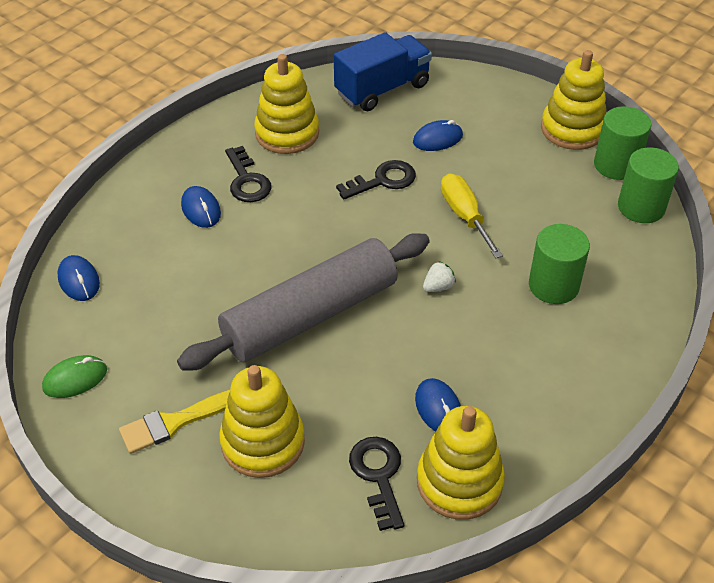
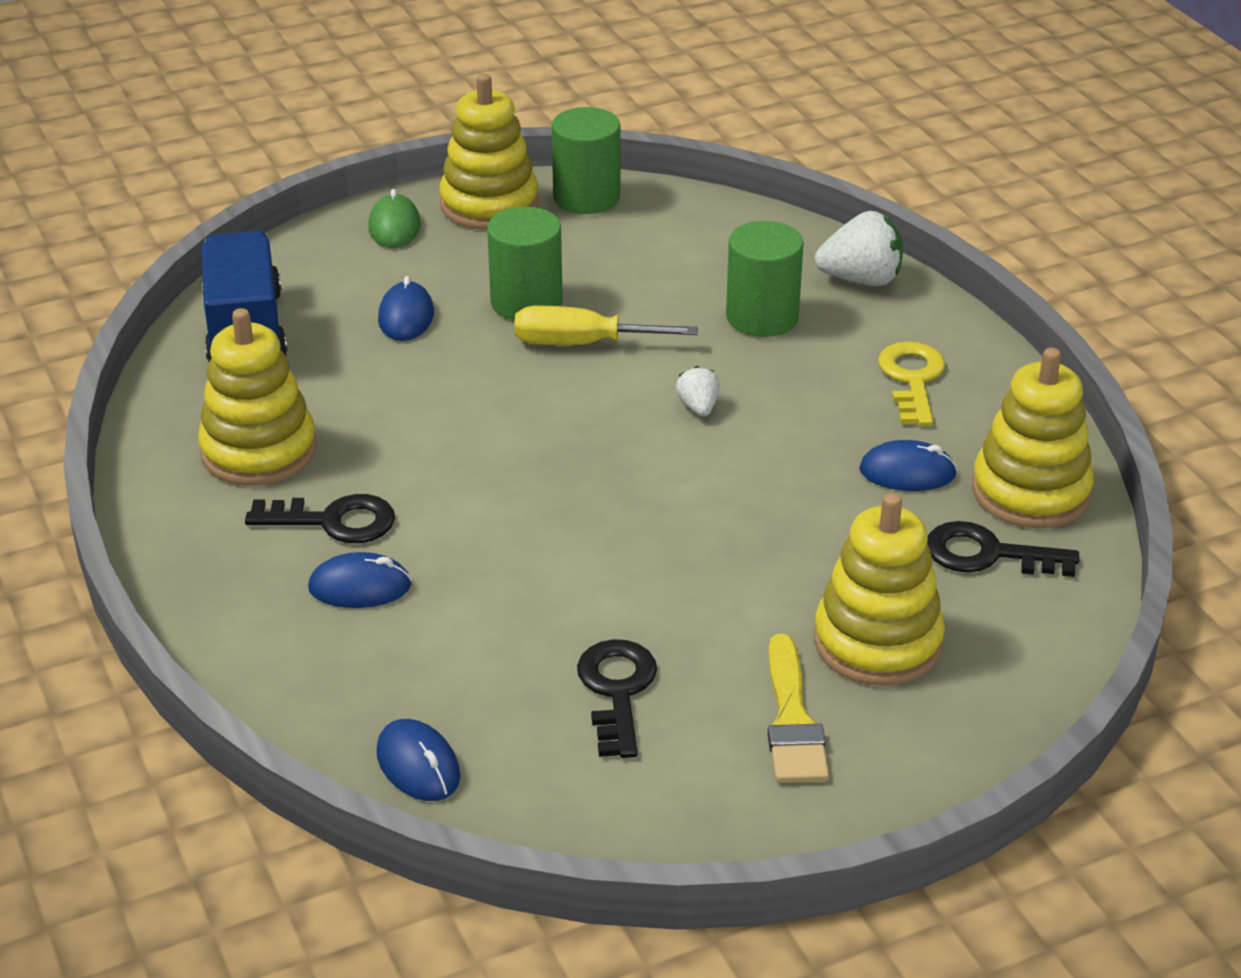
camera: 65 degrees left, 10 degrees down
green mouse [42,355,107,398] -> green mouse moved to [368,189,421,248]
blue mouse [57,255,100,301] -> blue mouse turned 60 degrees clockwise [377,719,460,801]
grey rolling pin [177,233,430,371] -> none
black key [336,160,416,200] -> black key moved to [577,639,657,758]
green cylinder [618,148,679,223] -> green cylinder moved to [487,207,563,321]
none -> white strawberry [815,211,903,286]
none -> yellow key [878,341,946,426]

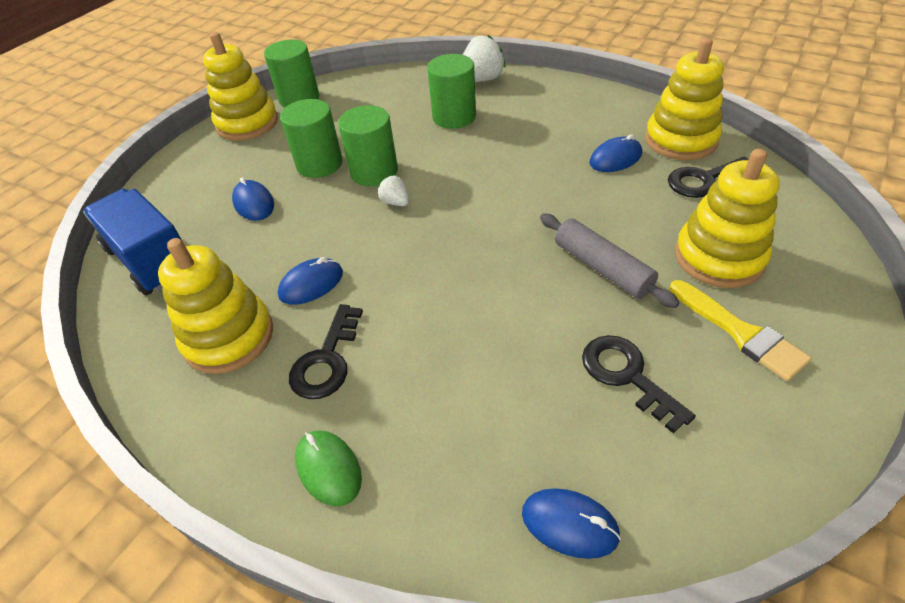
camera: 30 degrees left, 10 degrees up
black key [245,494,395,543] -> black key turned 135 degrees clockwise [289,304,363,399]
blue mouse [308,552,412,608] -> blue mouse moved to [278,257,343,305]
green mouse [368,189,421,248] -> green mouse moved to [295,430,362,507]
yellow screwdriver [514,306,698,345] -> green cylinder [338,105,398,186]
white strawberry [676,366,720,416] -> white strawberry moved to [378,175,409,206]
yellow key [878,341,946,426] -> none
none -> grey rolling pin [540,213,680,308]

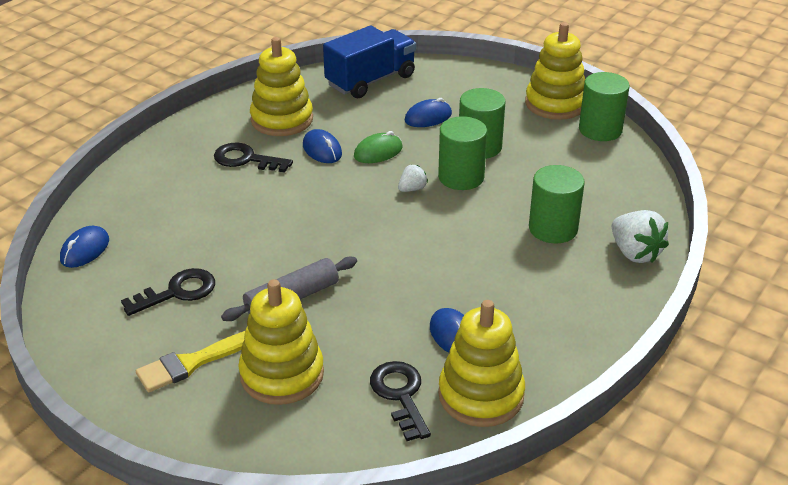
camera: 90 degrees right, 10 degrees down
green mouse [295,430,362,507] -> green mouse moved to [354,131,402,163]

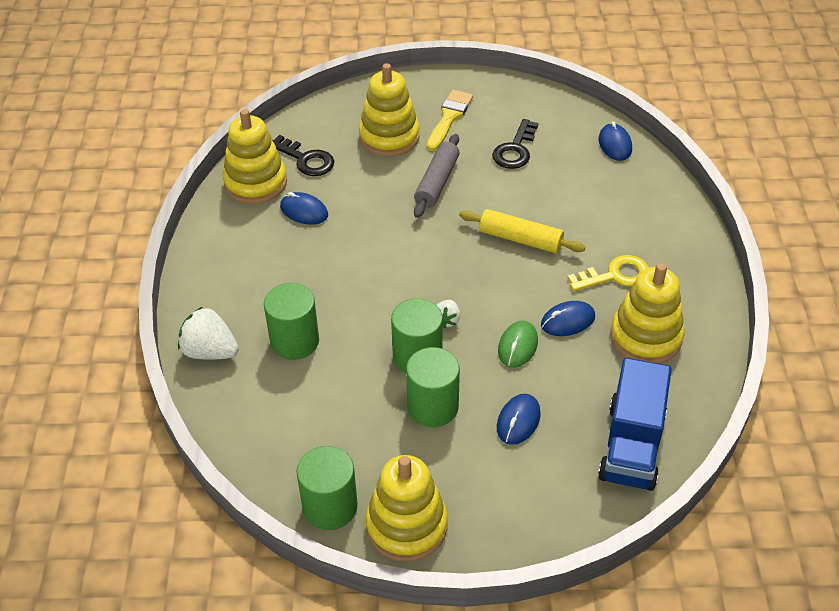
camera: 145 degrees right, 10 degrees up
black key [214,142,293,173] -> yellow key [567,255,649,291]
blue mouse [303,129,342,163] -> blue mouse turned 45 degrees counterclockwise [541,301,595,336]
none -> yellow rolling pin [459,209,585,253]

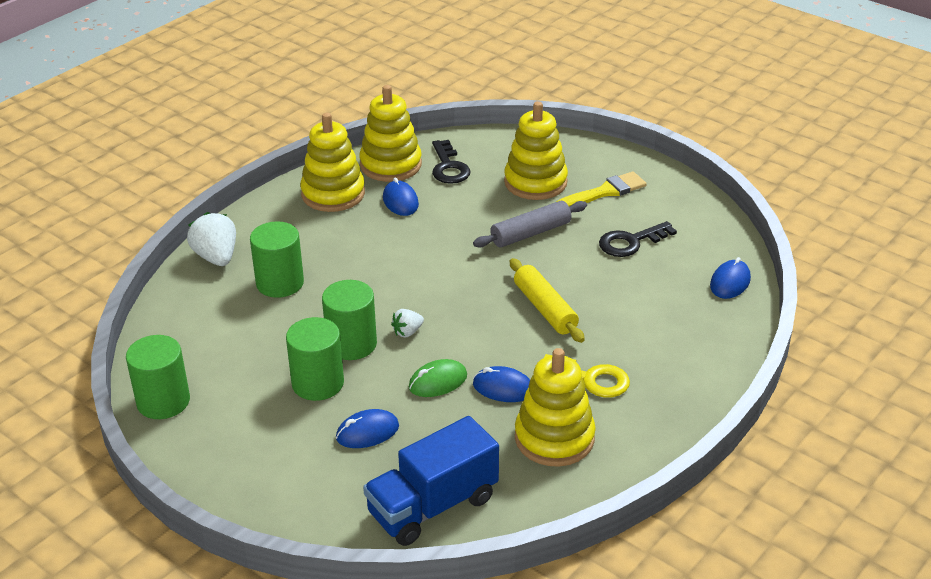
camera: 40 degrees right, 10 degrees down
yellow stacking toy [365,455,448,561] -> yellow stacking toy moved to [300,113,365,212]

